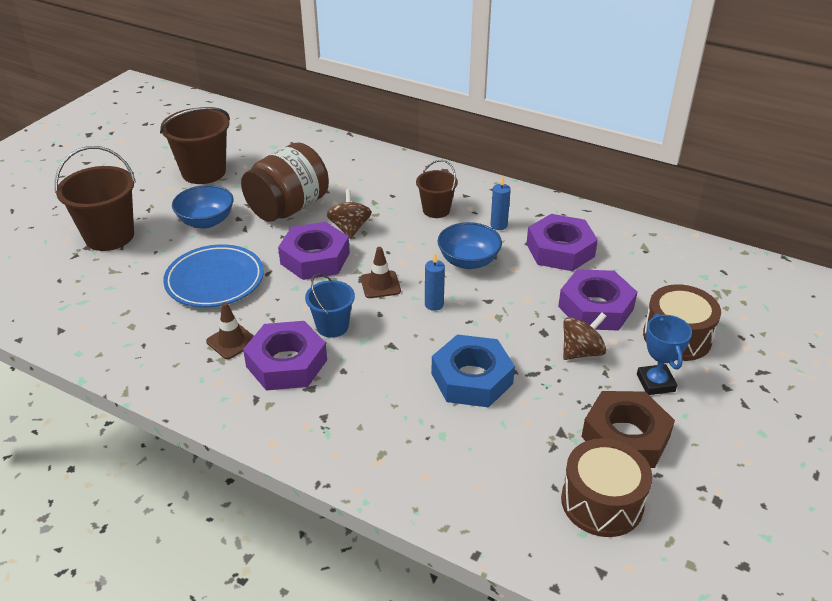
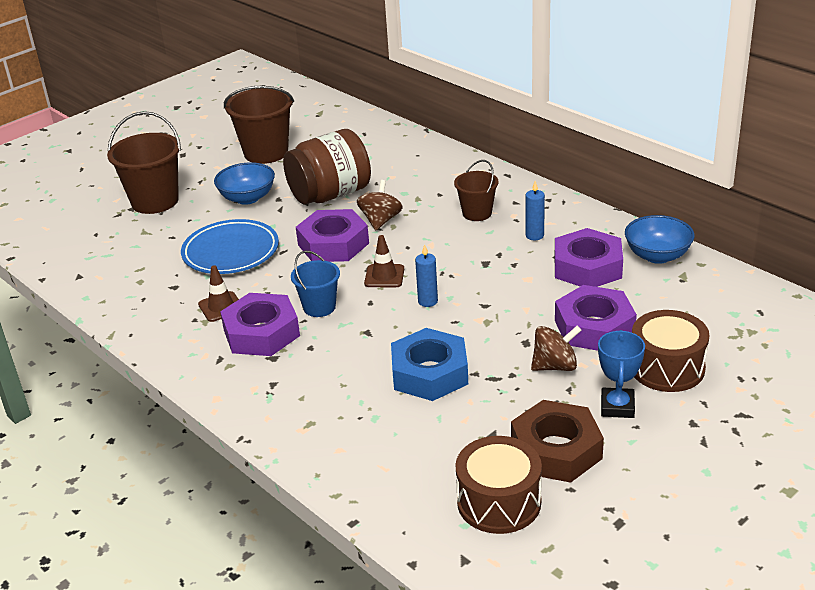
camera: 20 degrees right, 5 degrees down
blue bowl [437,222,502,269] -> blue bowl moved to [625,215,695,264]

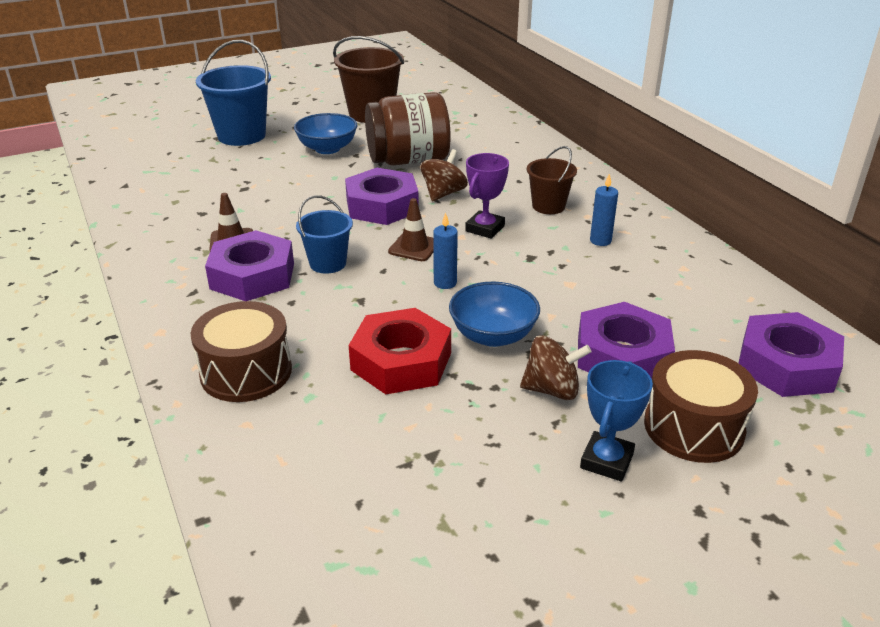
camera: 15 degrees right, 0 degrees up
brown bucket [107,111,181,214] -> blue bucket [196,40,271,146]
blue plate [181,219,279,274] -> none
blue nut [391,328,468,401] -> red nut [349,308,451,394]
brown drum [455,436,542,534] -> brown drum moved to [190,301,292,402]
brown nut [511,400,604,483] -> none
purple nut [555,228,623,287] -> purple nut moved to [739,312,844,397]
blue bowl [625,215,695,264] -> blue bowl moved to [449,282,540,347]
none -> purple trophy [465,153,509,239]

